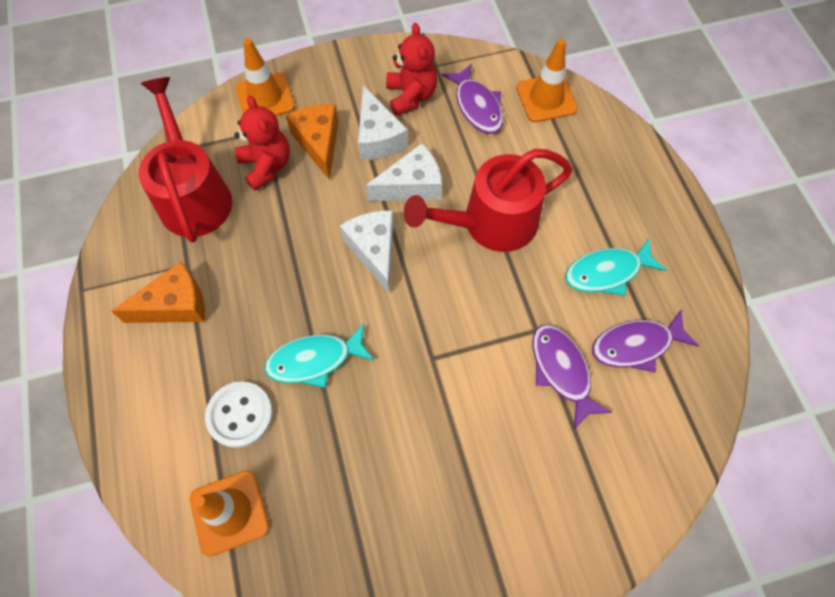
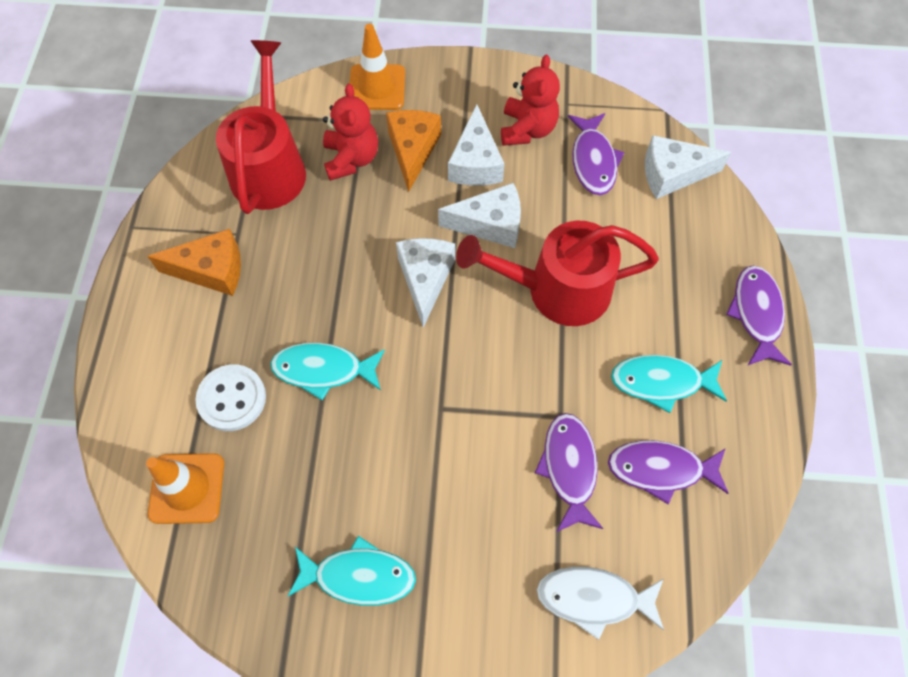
camera: 20 degrees right, 0 degrees up
orange traffic cone [516,39,578,122] -> white cheese [645,135,732,199]
none -> turquoise fish [288,536,416,606]
none -> white fish [537,567,664,640]
none -> purple fish [726,265,792,366]

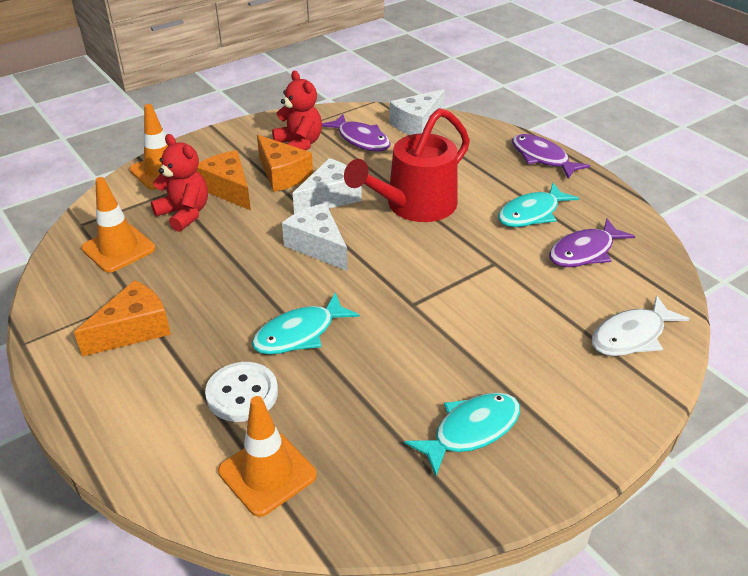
camera: 40 degrees left, 25 degrees down
red watering can [216,40,306,214] -> orange traffic cone [81,177,156,273]
white cheese [448,104,505,186] -> orange cheese [257,135,313,192]
purple fish [535,413,604,532] -> none

